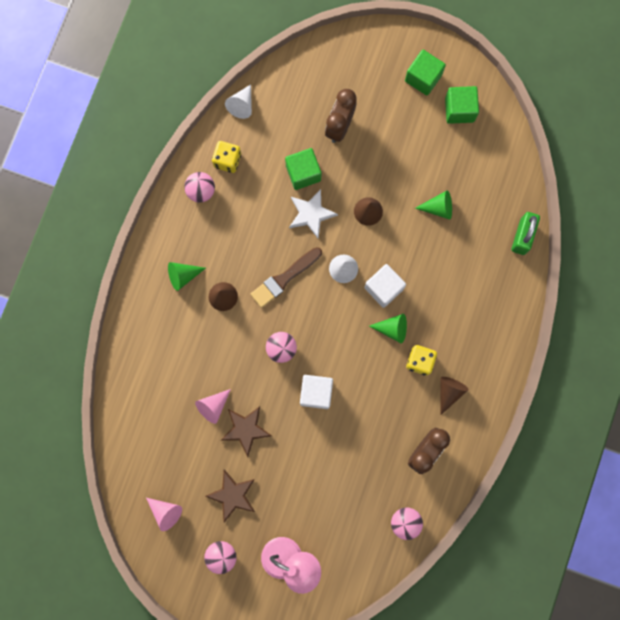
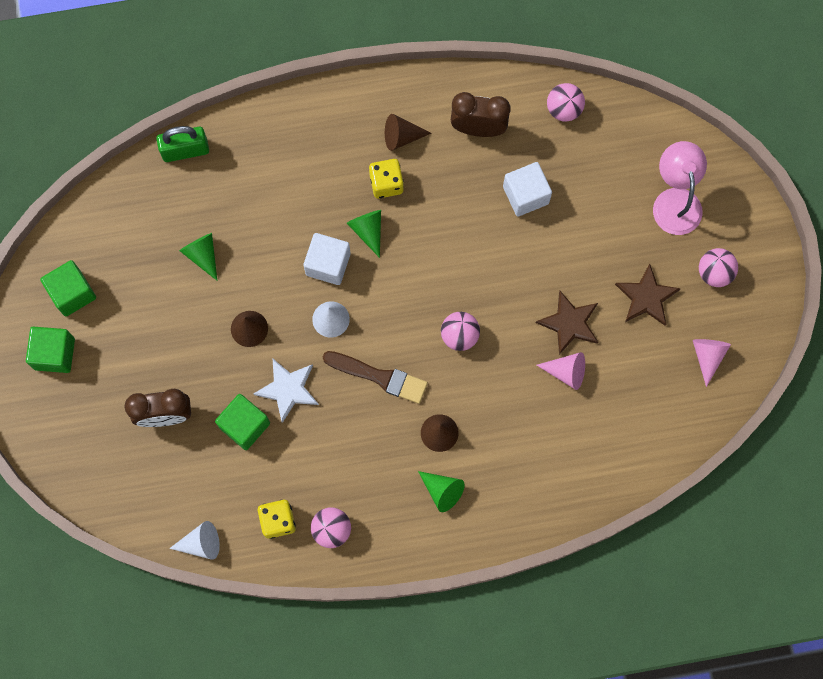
camera: 120 degrees left, 5 degrees down
white cube [300,375,333,409] -> white cube moved to [503,162,552,216]

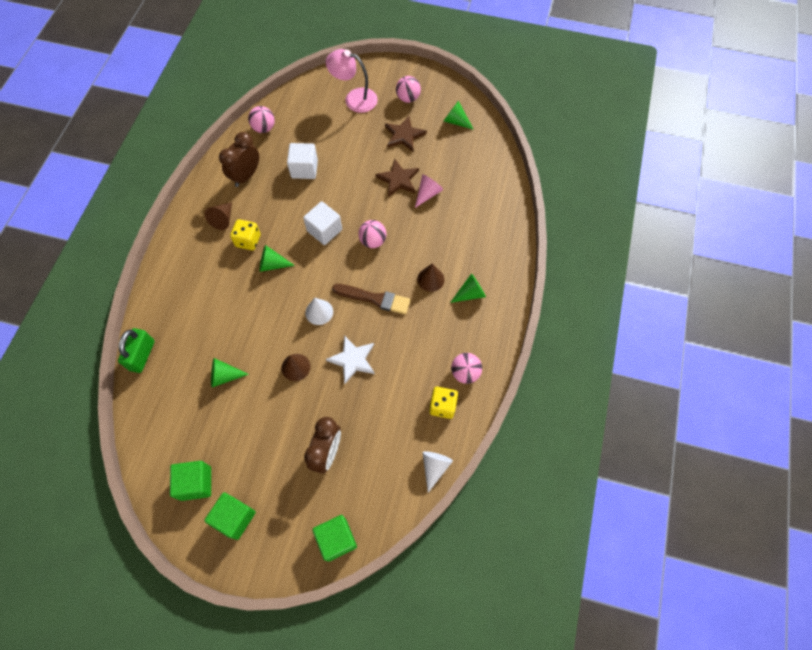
camera: 65 degrees left, 10 degrees down
green cube [215,394,270,450] -> green cube moved to [312,515,357,562]
white cube [304,233,351,285] -> white cube moved to [303,201,342,245]
brown brush [323,351,428,404] -> brown brush turned 60 degrees clockwise [332,284,410,315]
pink cone [693,339,731,387] -> green cone [444,101,474,130]

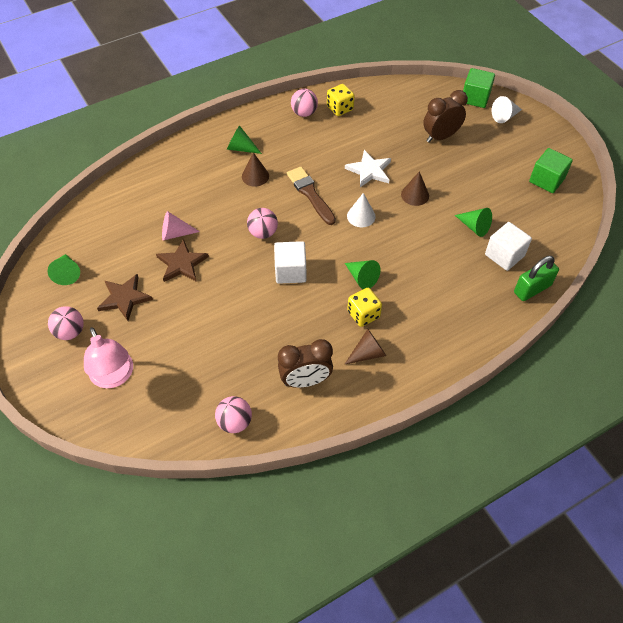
camera: 135 degrees left, 10 degrees down
green cube [204,492,256,540] -> none
white cube [287,143,318,179] -> white cube moved to [485,222,532,271]
white cone [423,451,453,493] -> white cone moved to [492,96,522,123]

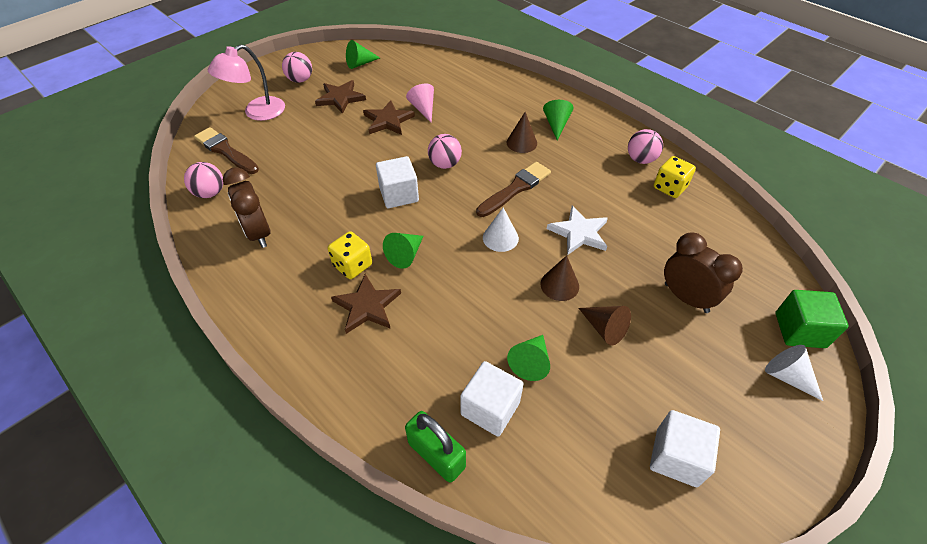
camera: 75 degrees right, 5 degrees down
brown cone [344,329,386,365] -> brown cone moved to [578,306,631,346]
green cube [529,148,573,193] -> white cube [650,410,720,487]
none -> brown brush [194,127,259,174]
none -> brown star [331,274,401,334]

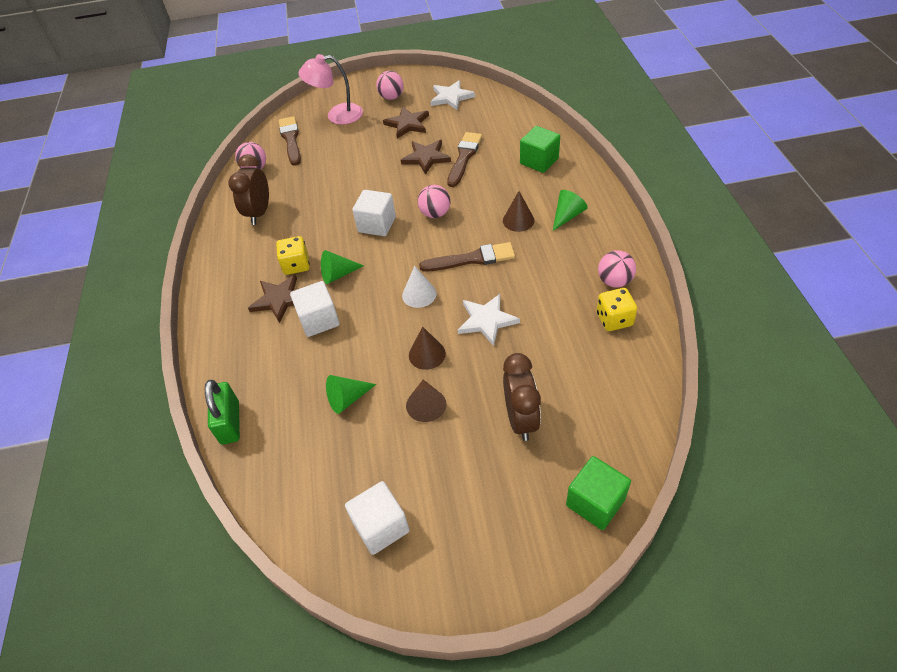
camera: 40 degrees right, 0 degrees up
green cone [346,40,380,69] -> white star [430,80,475,110]
pink cone [406,83,434,123] -> brown brush [447,132,482,187]
white cube [460,361,523,437] -> white cube moved to [290,281,340,337]
white cone [765,345,823,401] -> none
none -> green cube [520,126,560,173]

